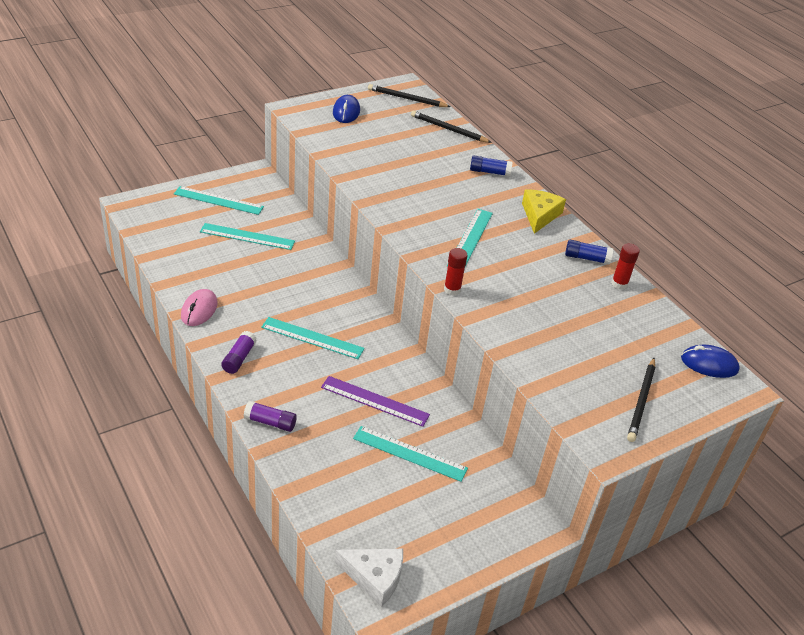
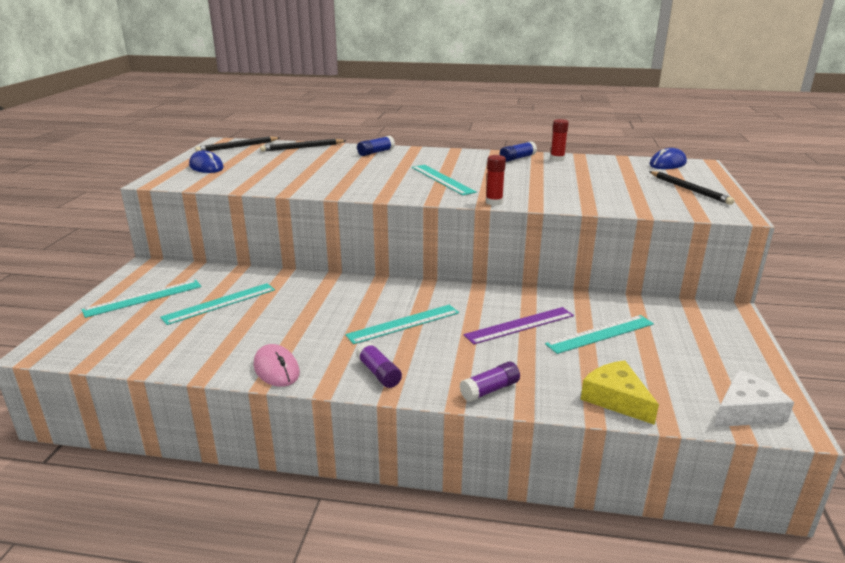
camera: 45 degrees left, 15 degrees down
yellow cheese [522,189,566,234] -> yellow cheese moved to [581,360,659,425]

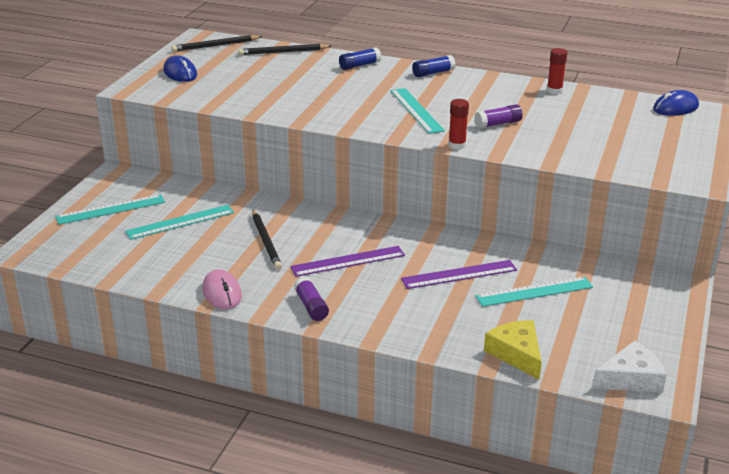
camera: 10 degrees right, 5 degrees up
turquoise ruler [345,305,459,344] -> purple ruler [290,246,405,277]
purple glue stick [460,362,520,402] -> purple glue stick moved to [474,104,523,129]
blue glue stick [500,141,537,162] -> blue glue stick moved to [412,55,455,77]
black pencil [649,171,734,205] -> black pencil moved to [252,210,282,270]

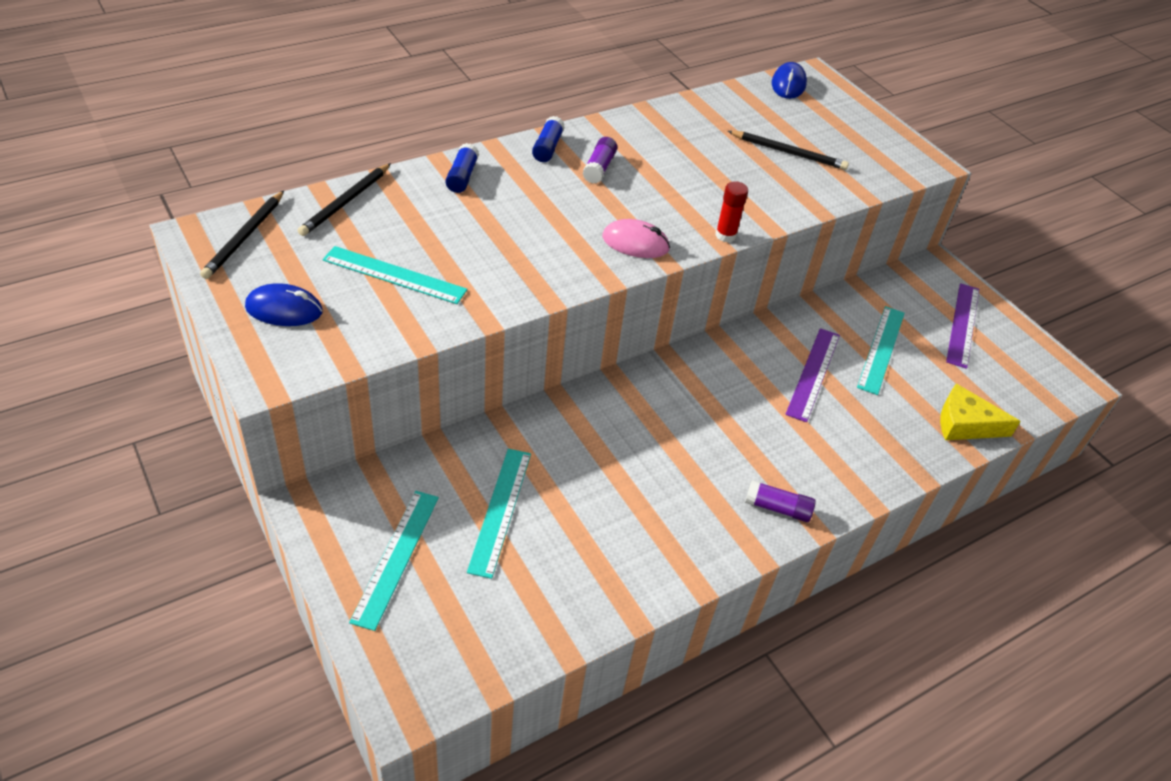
camera: 55 degrees left, 15 degrees up
pink mouse [202,269,242,309] -> pink mouse moved to [602,219,670,258]
black pencil [252,210,282,270] -> black pencil moved to [728,131,849,170]
purple ruler [290,246,405,277] -> purple ruler moved to [946,283,979,369]
turquoise ruler [390,88,445,134] -> turquoise ruler moved to [323,246,468,304]
purple glue stick [474,104,523,129] -> purple glue stick moved to [582,137,617,184]
red glue stick [547,48,567,94] -> none
white cheese [592,340,667,393] -> none

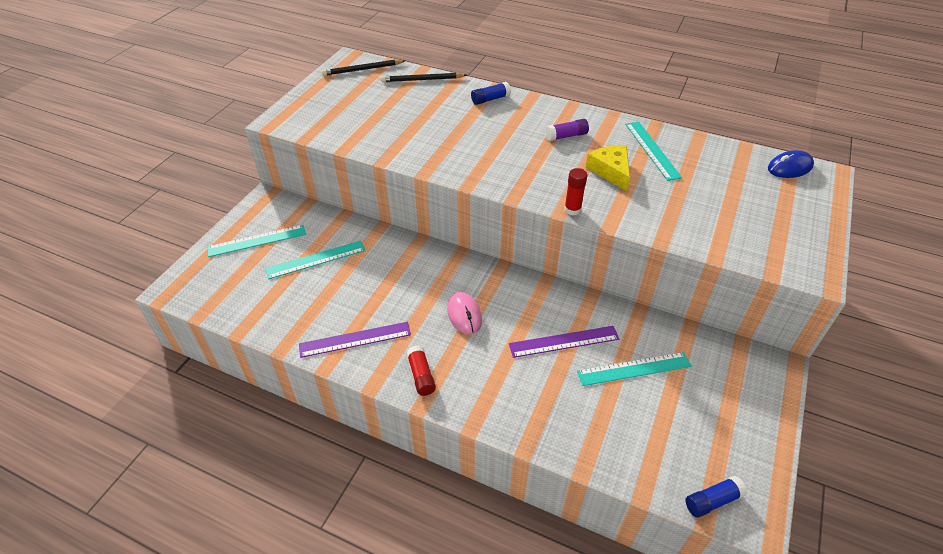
camera: 60 degrees right, 0 degrees up
blue mouse [245,283,323,326] -> none
turquoise ruler [323,246,468,304] -> turquoise ruler moved to [625,122,682,181]
blue glue stick [532,116,565,162] -> blue glue stick moved to [685,476,747,518]
pink mouse [602,219,670,258] -> pink mouse moved to [447,292,482,334]
black pencil [728,131,849,170] -> none
purple glue stick [745,480,816,522] -> red glue stick [406,345,436,396]
yellow cheese [940,384,1021,440] -> yellow cheese moved to [586,145,630,191]
purple ruler [946,283,979,369] -> purple ruler moved to [299,322,411,358]

